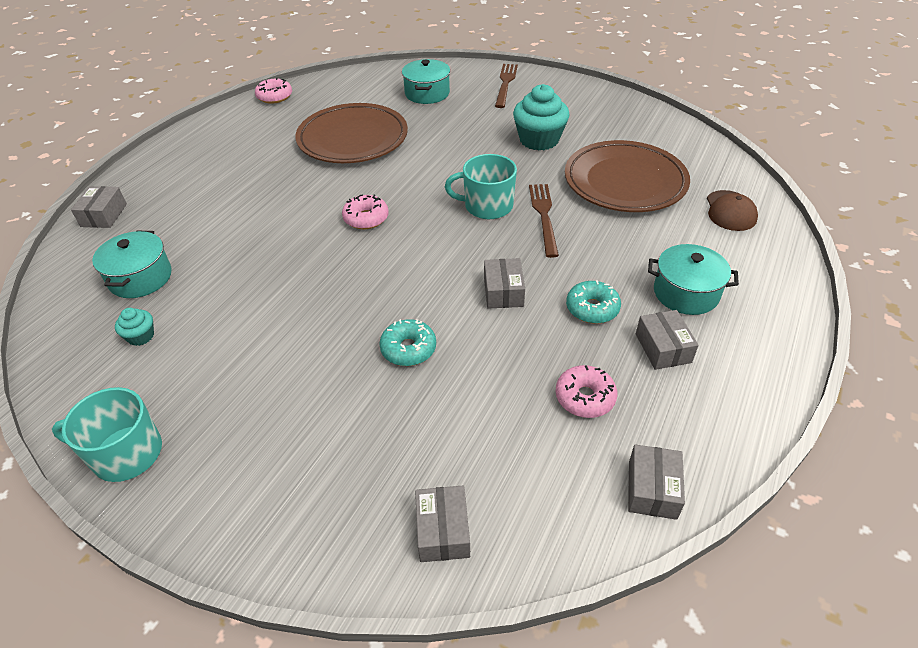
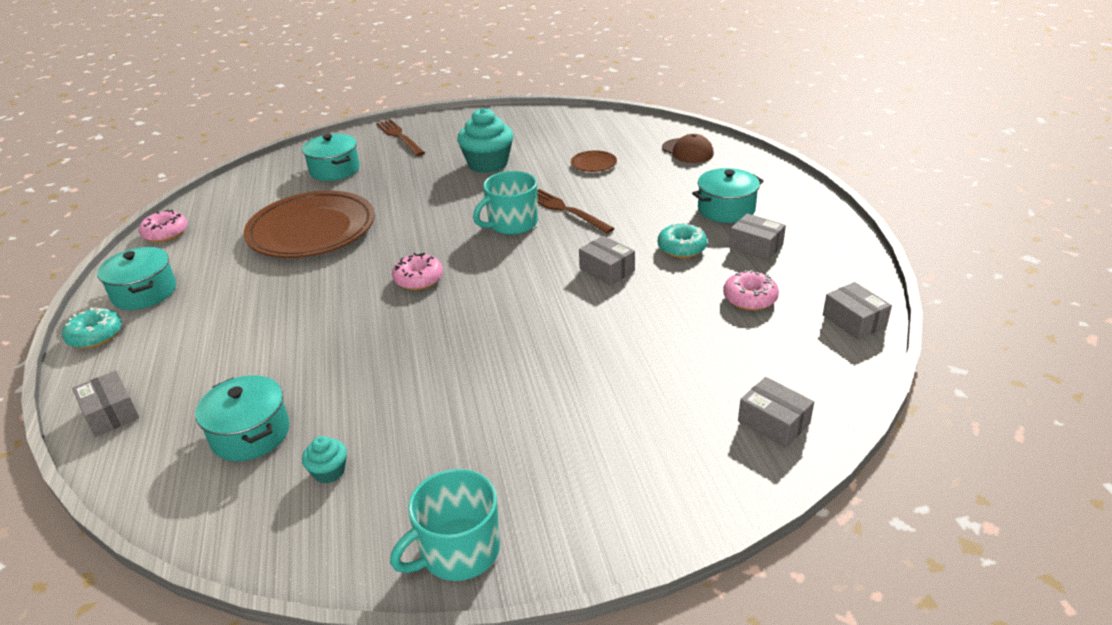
camera: 40 degrees left, 10 degrees down
turquoise donut [379,319,436,366] -> turquoise donut moved to [62,307,122,348]
brown plate [565,140,690,212] -> brown plate [571,150,617,172], size x0.40
none -> turquoise pot [97,247,176,310]

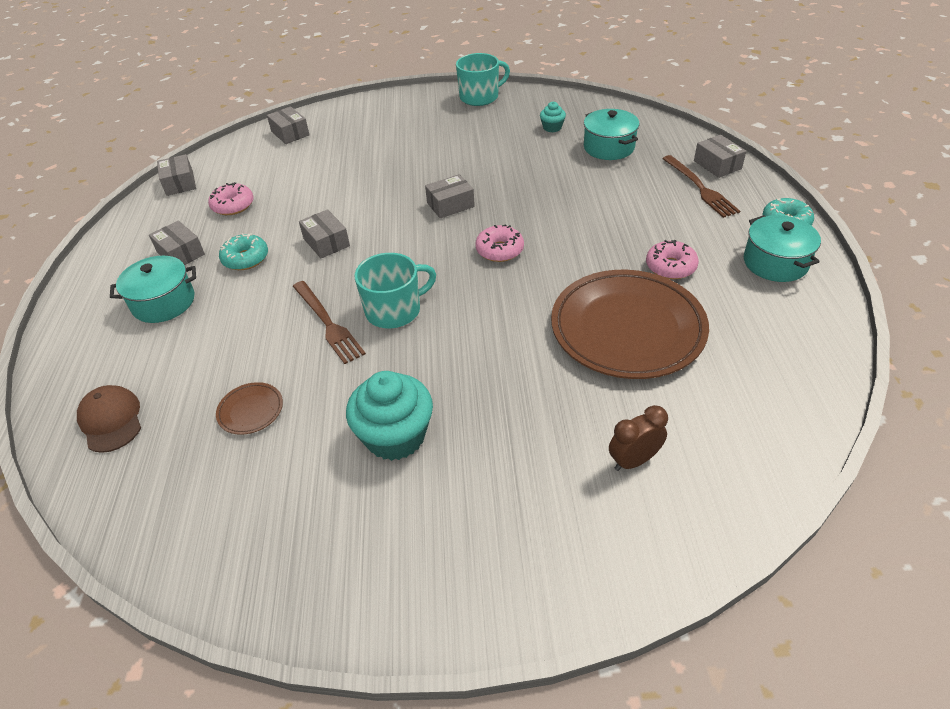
camera: 170 degrees left, 10 degrees up
pink donut [139,210,188,242] -> pink donut moved to [646,240,699,279]
turquoise pot [302,134,360,181] -> brown clock [609,405,668,471]
brown fork [376,120,425,156] -> brown fork moved to [662,155,740,218]
none -> grey box [425,174,475,218]

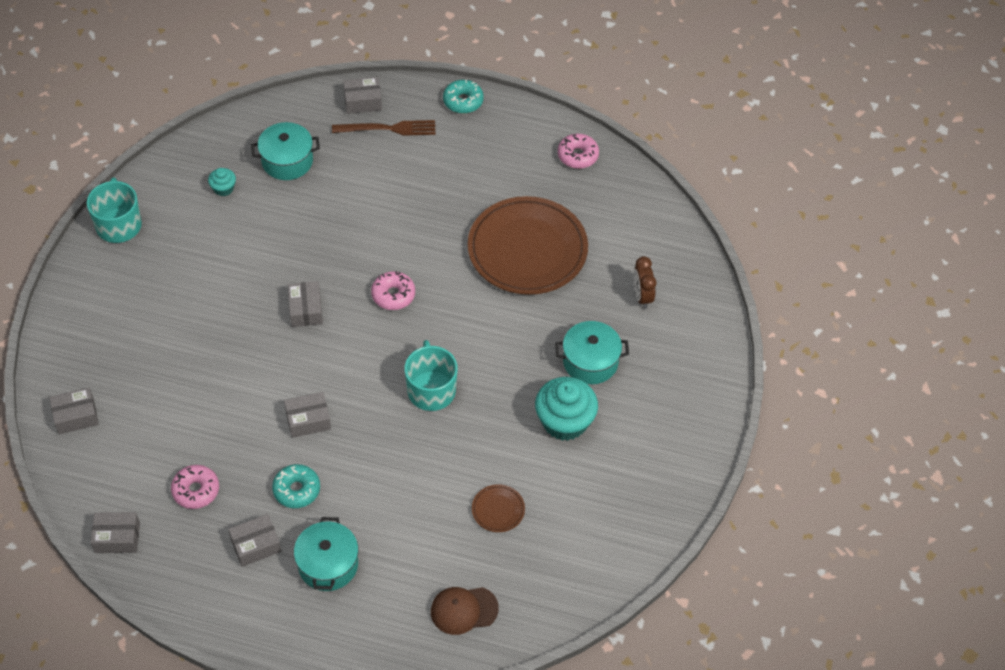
camera: 75 degrees left, 10 degrees up
brown fork [293,281,366,364] -> none
pink donut [646,240,699,279] -> pink donut moved to [558,134,599,169]
turquoise pot [744,215,821,282] -> turquoise pot moved to [555,321,629,384]

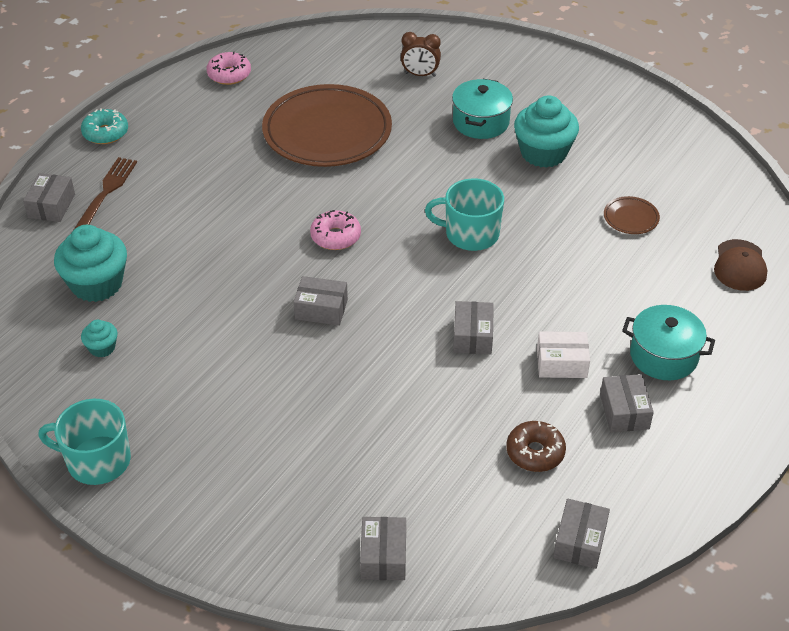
camera: 70 degrees left, 10 degrees down
pink donut [171,465,219,509] -> brown donut [506,421,566,472]
turquoise pot [251,122,320,180] -> turquoise cupcake [54,225,127,302]
turquoise donut [272,464,320,508] -> white box [537,331,590,378]

